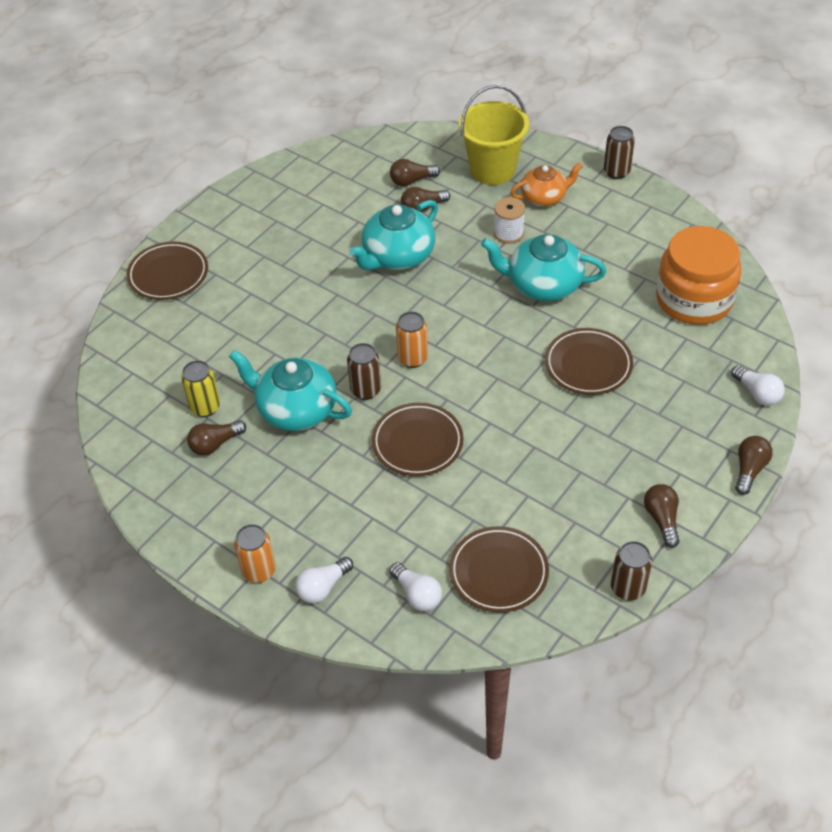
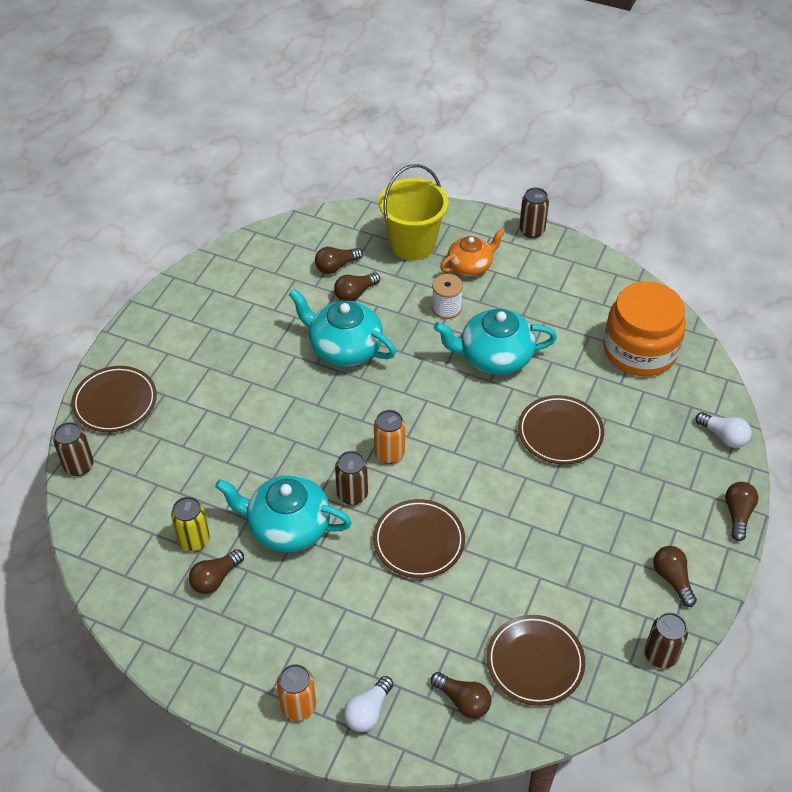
camera: 15 degrees left, 0 degrees up
turquoise teapot [349,200,438,270] -> turquoise teapot turned 90 degrees clockwise [289,289,396,366]
white light bulb [389,562,442,611] -> brown light bulb [431,672,491,719]
none -> brown can [53,422,94,476]

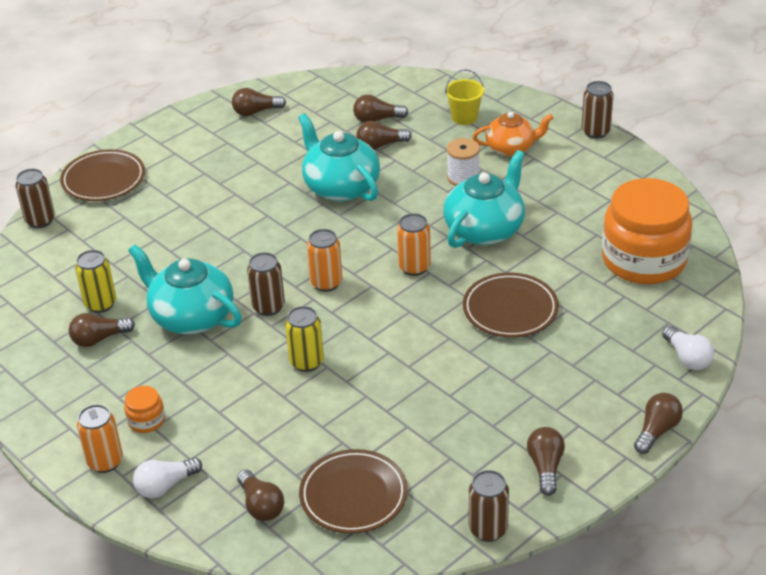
camera: 25 degrees right, 10 degrees down
brown plate [373,499,465,578] -> yellow can [285,306,324,372]
yellow bucket [379,164,448,260] -> yellow bucket [445,69,484,125], size x0.53
turquoise teapot [434,309,557,375] -> turquoise teapot turned 105 degrees clockwise [443,150,525,248]
none -> orange jar [124,386,165,433]
none -> brown light bulb [232,88,286,116]
none -> orange can [397,213,431,276]

